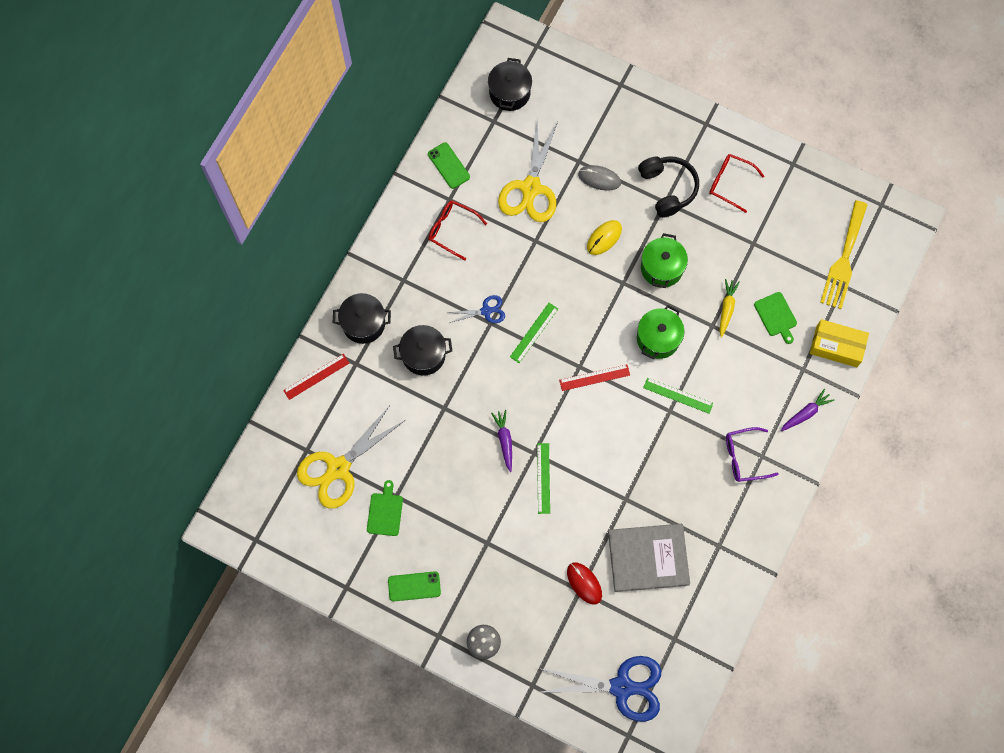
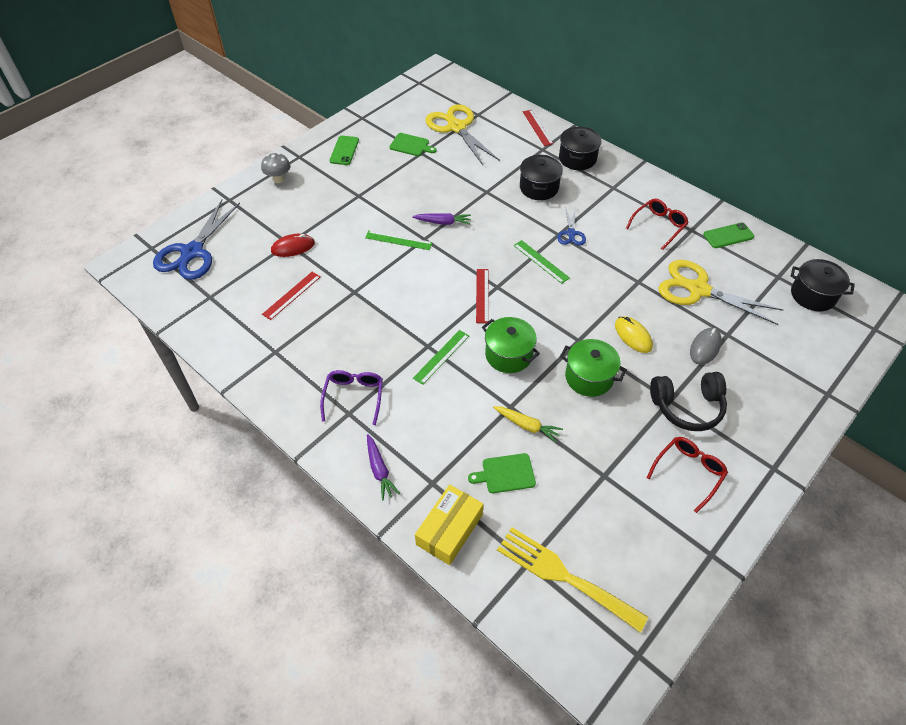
camera: 105 degrees right, 20 degrees down
grey book [608,524,690,592] -> red ruler [262,272,321,320]

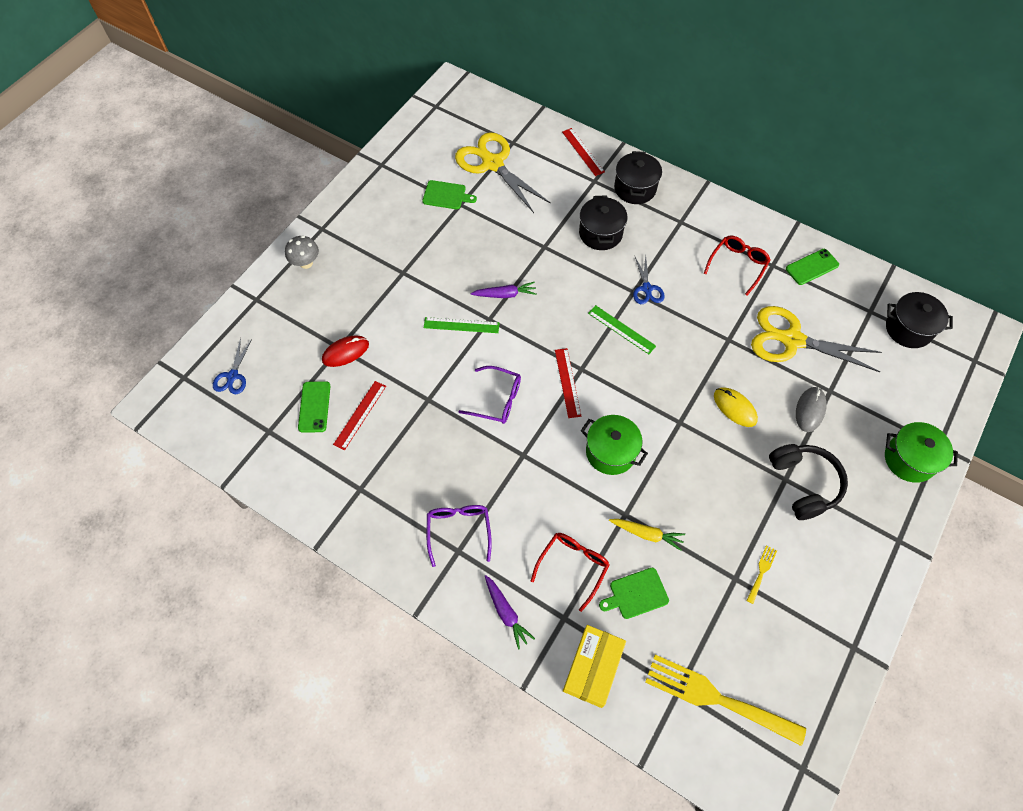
camera: 10 degrees left, 10 degrees up
blue scissors [153,200,240,280] -> blue scissors [213,338,252,394], size x0.50
green phone [330,136,359,165] -> green phone moved to [298,381,330,433]
green ruler [413,330,469,385] -> none
green pot [560,339,627,397] -> green pot moved to [885,422,958,483]
red glasses [647,437,728,513] -> red glasses moved to [531,533,610,612]
black headphones [650,372,727,431] -> black headphones turned 90 degrees counterclockwise [769,444,848,520]
none -> purple glasses [458,366,521,424]
none -> yellow fork [746,545,777,604]

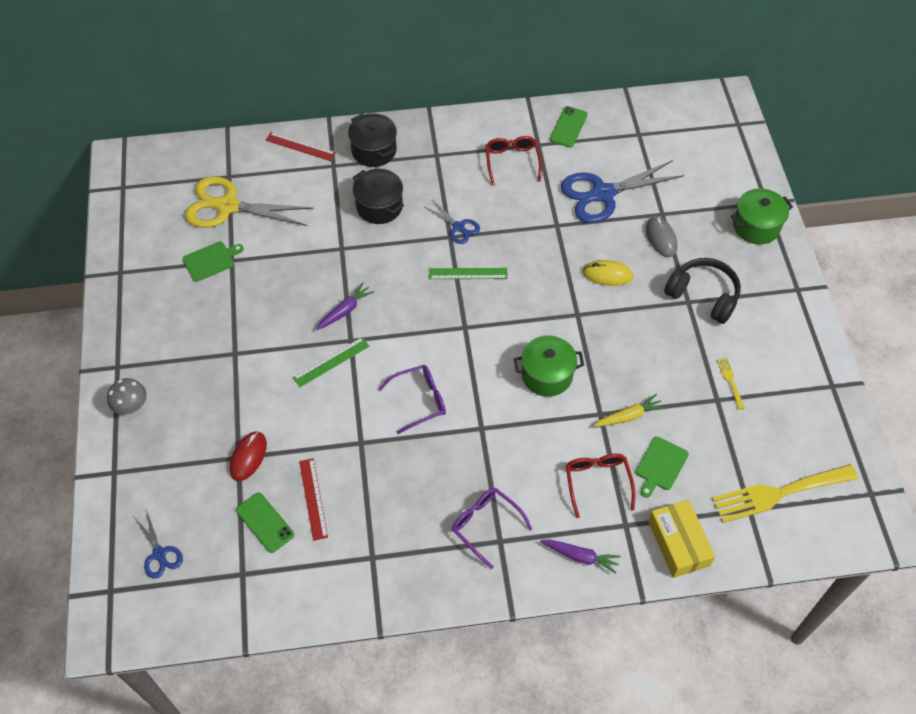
camera: 40 degrees left, 5 degrees down
red ruler [555,348,581,418] -> none
yellow scissors [751,306,882,372] -> blue scissors [561,160,685,223]
black pot [886,292,953,348] -> none

